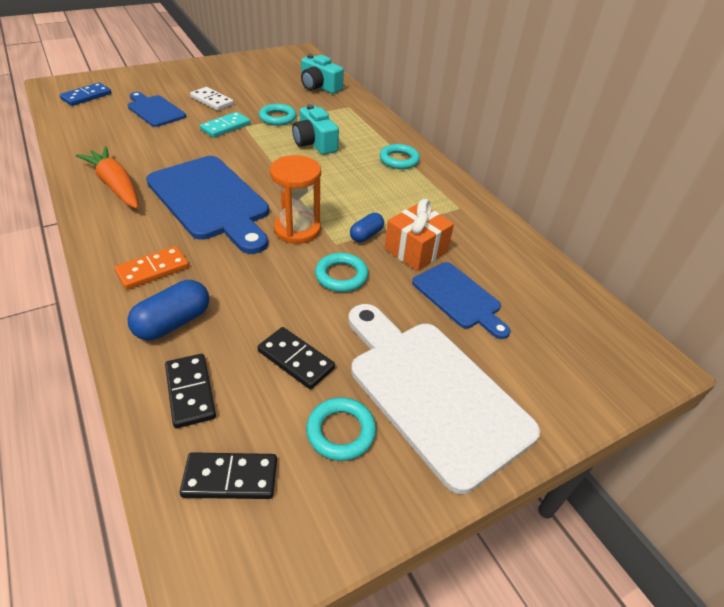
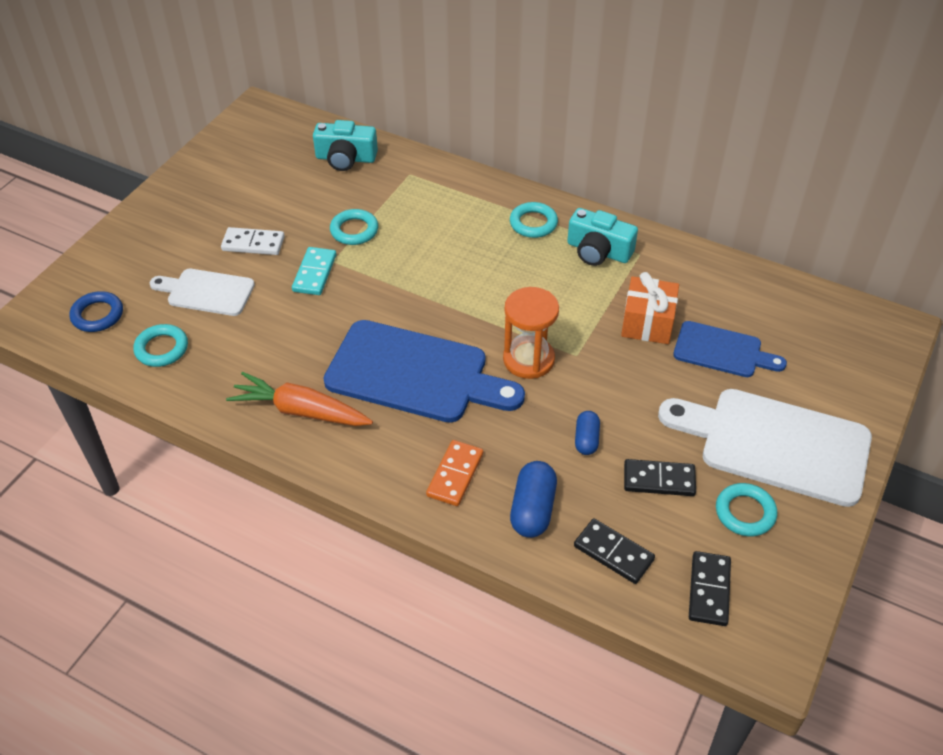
camera: 30 degrees left, 5 degrees up
blue domino [60,83,112,106] -> blue ring [70,291,123,332]
blue cutting board [128,92,186,127] -> white cutting board [150,269,255,316]
black domino [179,452,277,499] -> black domino turned 45 degrees counterclockwise [689,551,731,626]
turquoise camera [292,104,339,155] -> turquoise camera moved to [567,208,638,266]
turquoise ring [315,253,368,292] -> turquoise ring moved to [133,324,188,367]
blue capsule [350,213,384,242] -> blue capsule moved to [575,411,600,455]

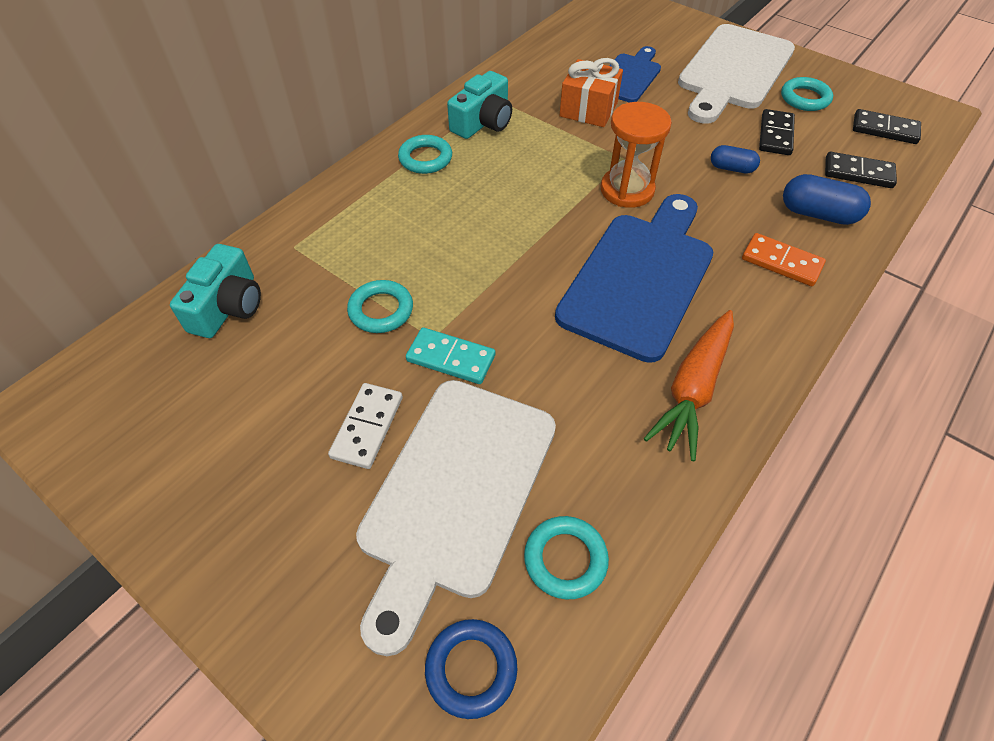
camera: 80 degrees left, 5 degrees up
white cutting board [150,269,255,316] -> white cutting board [356,380,556,656], size x1.78
black domino [574,519,655,584] -> black domino turned 60 degrees clockwise [825,152,897,188]

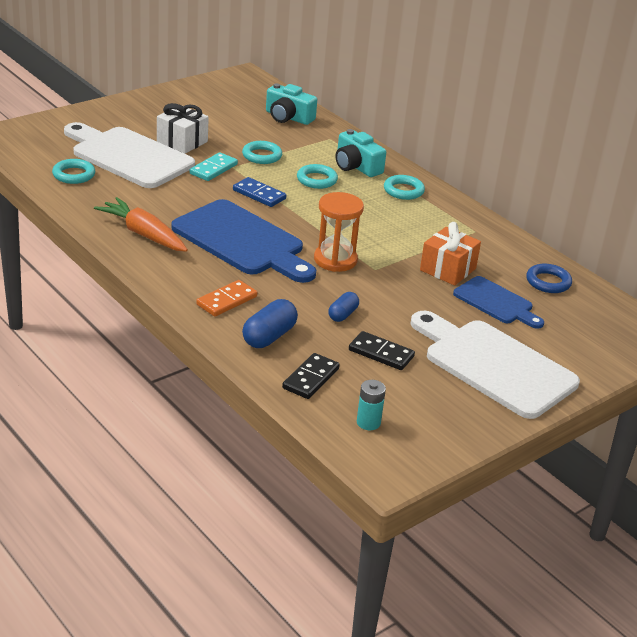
camera: 100 degrees right, 20 degrees down
white domino [328,383,403,469] -> white gift [157,103,209,154]
blue ring [425,619,517,719] -> blue ring moved to [526,263,572,293]
turquoise camera [447,71,512,139] -> turquoise camera moved to [336,129,386,177]
turquoise ring [781,77,833,111] -> turquoise ring moved to [297,164,338,189]
black domino [853,109,921,144] -> turquoise battery [357,380,386,430]
none -> blue domino [233,177,286,207]

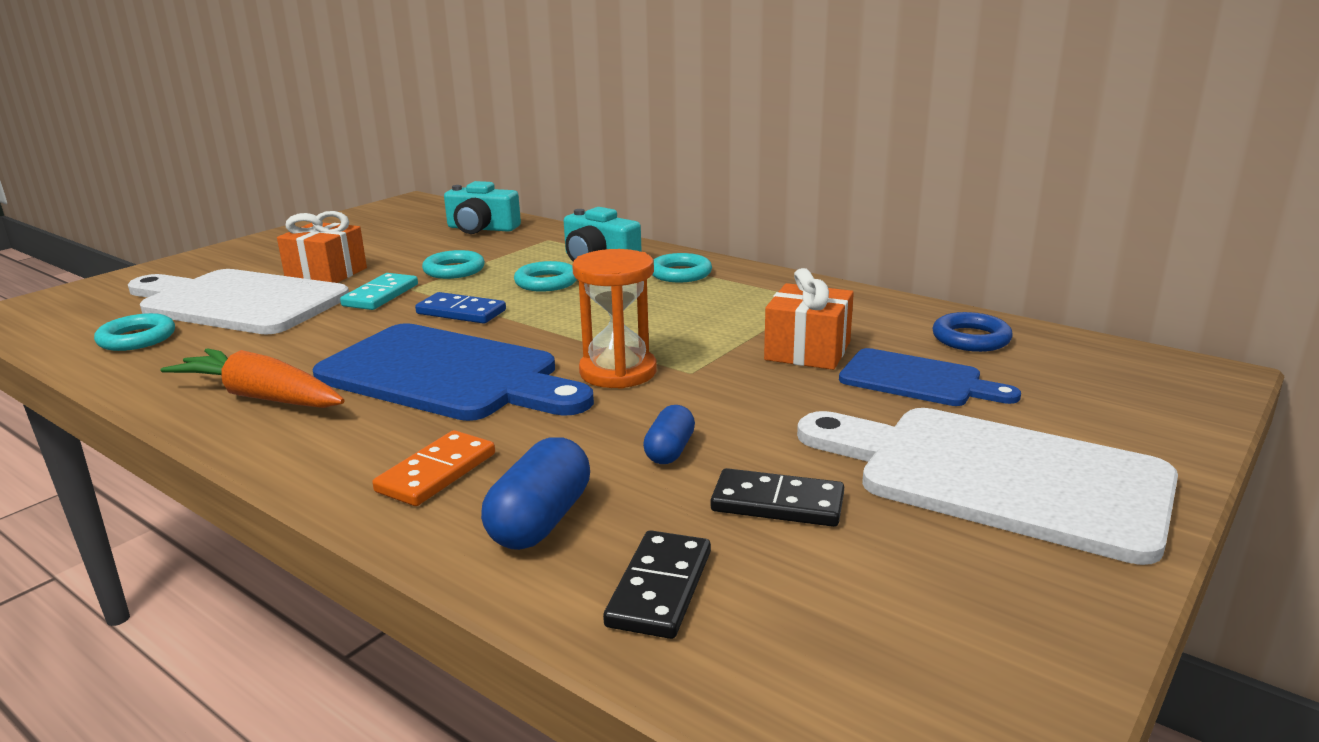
camera: 10 degrees left, 10 degrees down
white gift [157,103,209,154] -> orange gift [277,211,367,283]
turquoise battery [357,380,386,430] -> none

